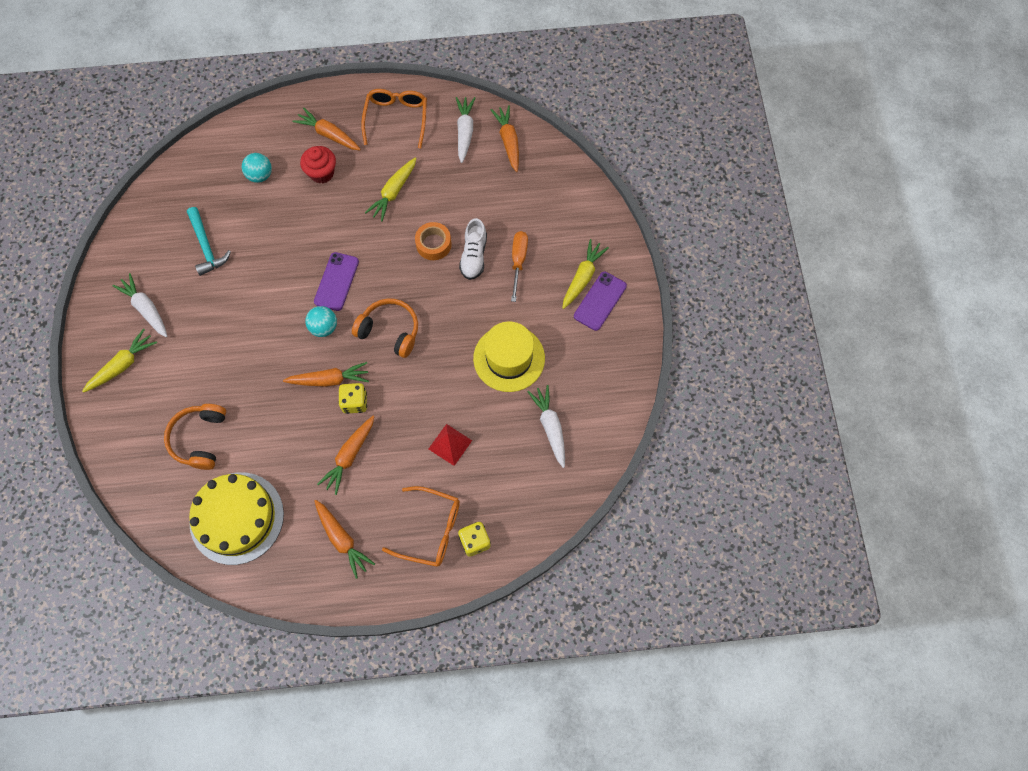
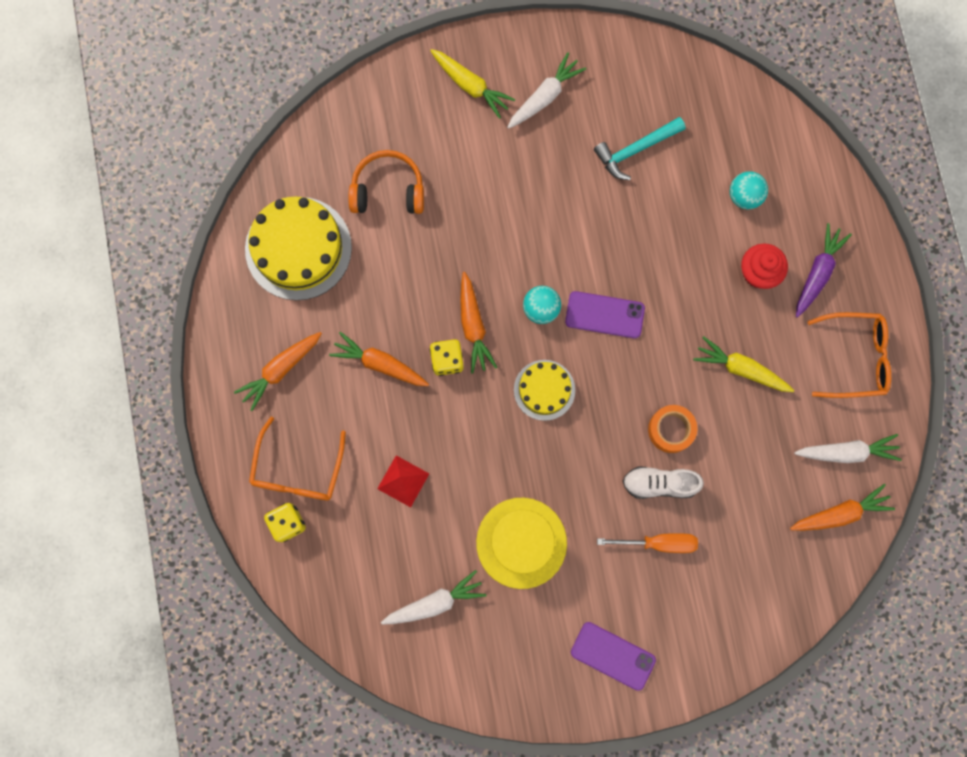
camera: 85 degrees right, 10 degrees up
orange carrot [292,108,361,150] -> purple carrot [796,223,852,318]
orange headphones [352,298,418,358] -> yellow cake [514,360,575,421]
yellow carrot [562,239,609,309] -> none

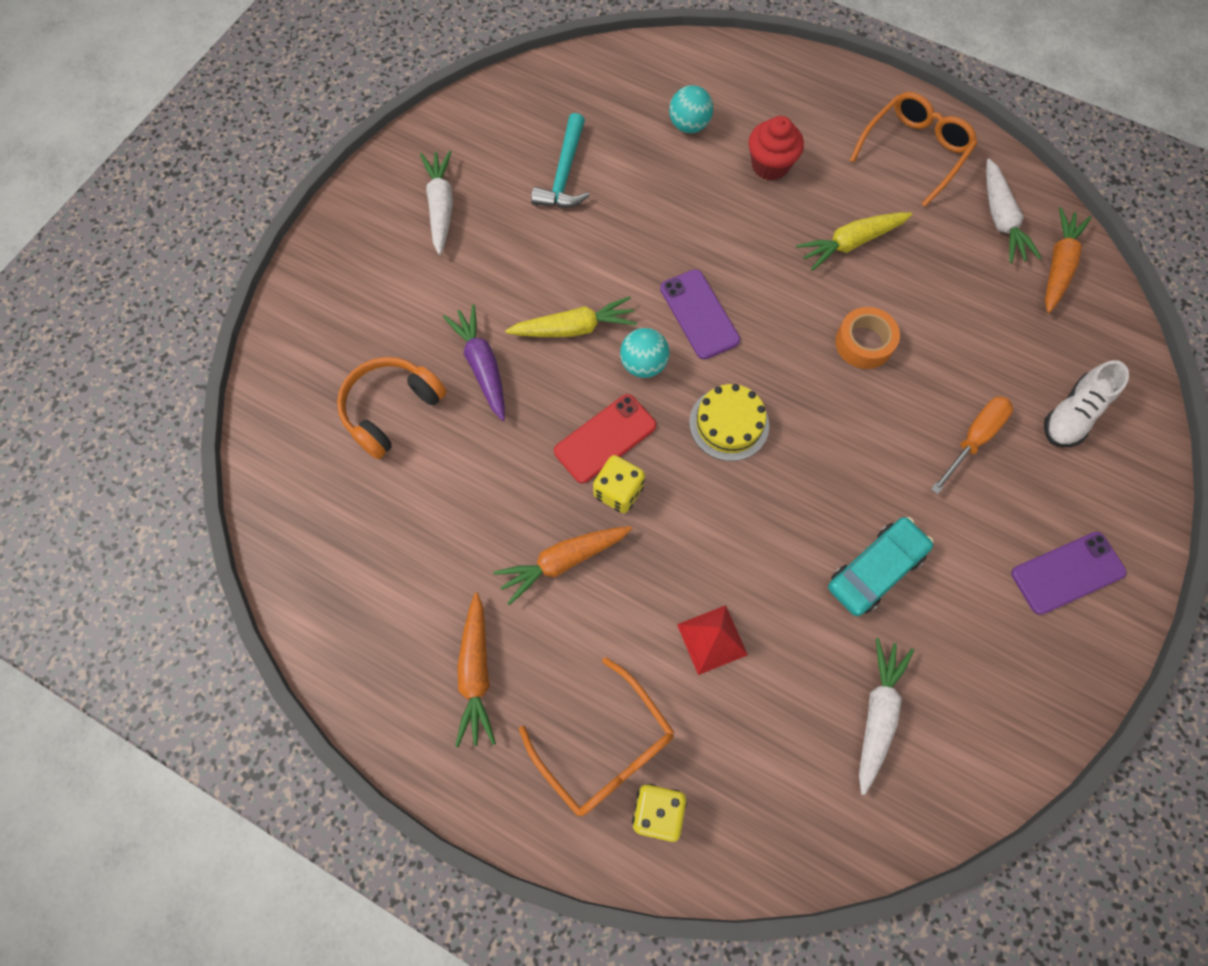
camera: 50 degrees left, 10 degrees down
yellow cake [245,196,352,300] -> none
yellow carrot [430,49,516,119] -> yellow carrot moved to [505,296,637,337]
orange carrot [460,272,498,374] -> red phone [554,394,656,483]
yellow hat [476,498,567,589] -> turquoise car [828,517,933,616]
purple phone [565,291,645,338] -> purple phone turned 75 degrees counterclockwise [660,269,740,360]
white shoe [623,466,704,499] -> white shoe moved to [1044,360,1129,447]
white carrot [794,434,902,463] -> white carrot turned 135 degrees clockwise [986,159,1041,263]
purple carrot [796,223,852,318] -> purple carrot moved to [443,305,505,421]

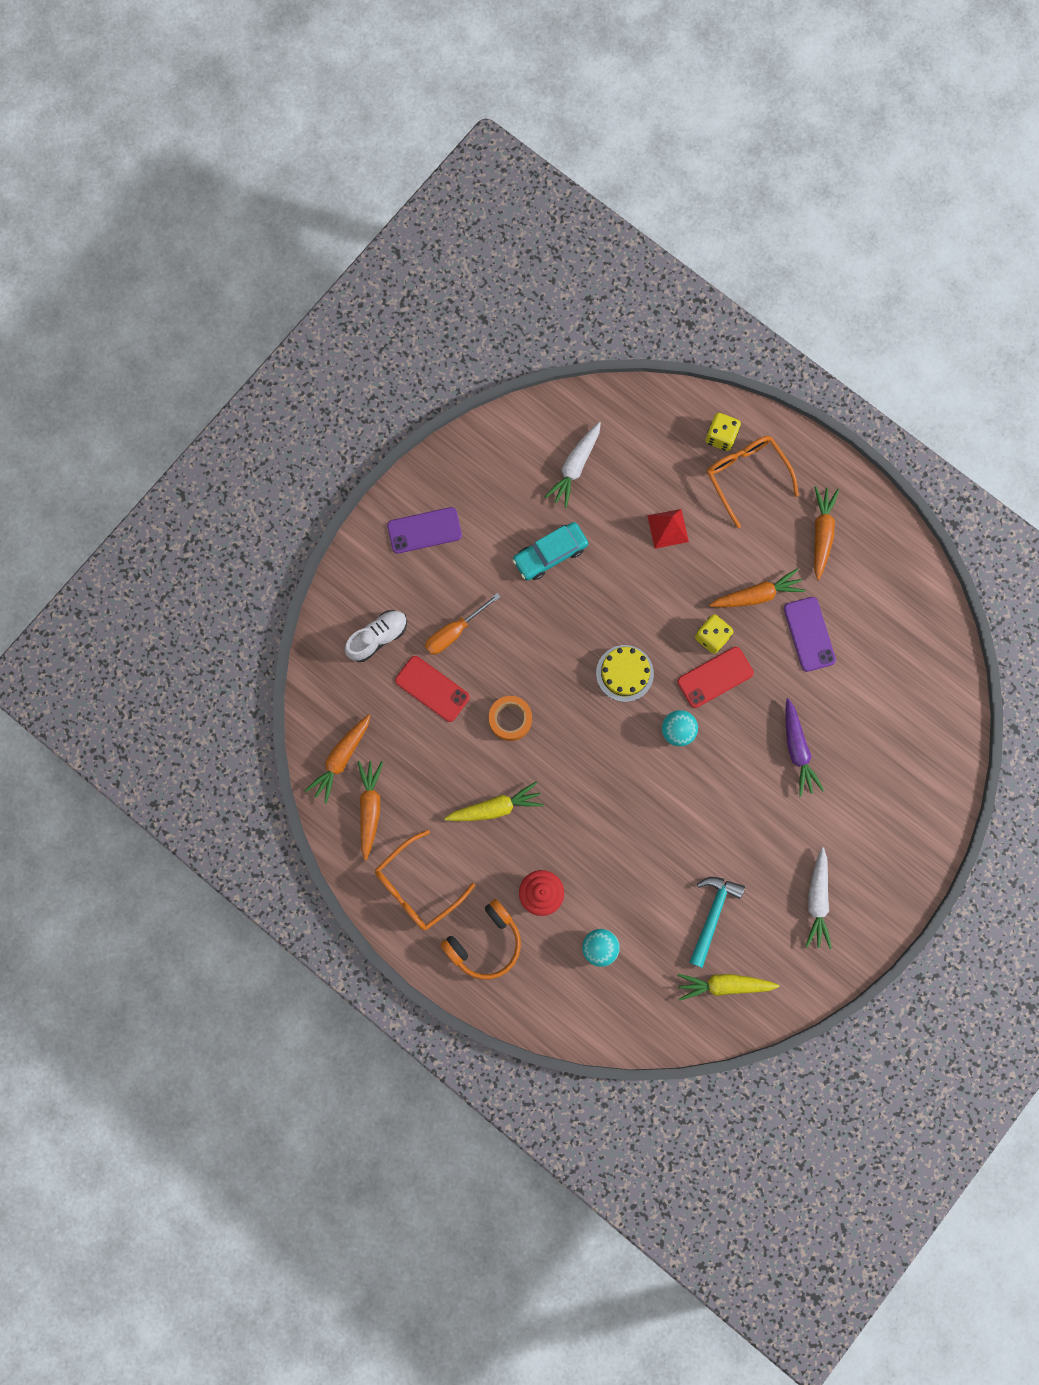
camera: 170 degrees left, 10 degrees up
orange headphones [337,357,447,459] -> orange headphones moved to [440,899,521,980]
yellow carrot [505,296,637,337] -> yellow carrot moved to [678,974,780,1001]
purple phone [660,269,740,360] -> purple phone moved to [784,597,836,672]
white carrot [986,159,1041,263] -> orange carrot [358,761,383,860]
none -> red phone [395,656,470,722]

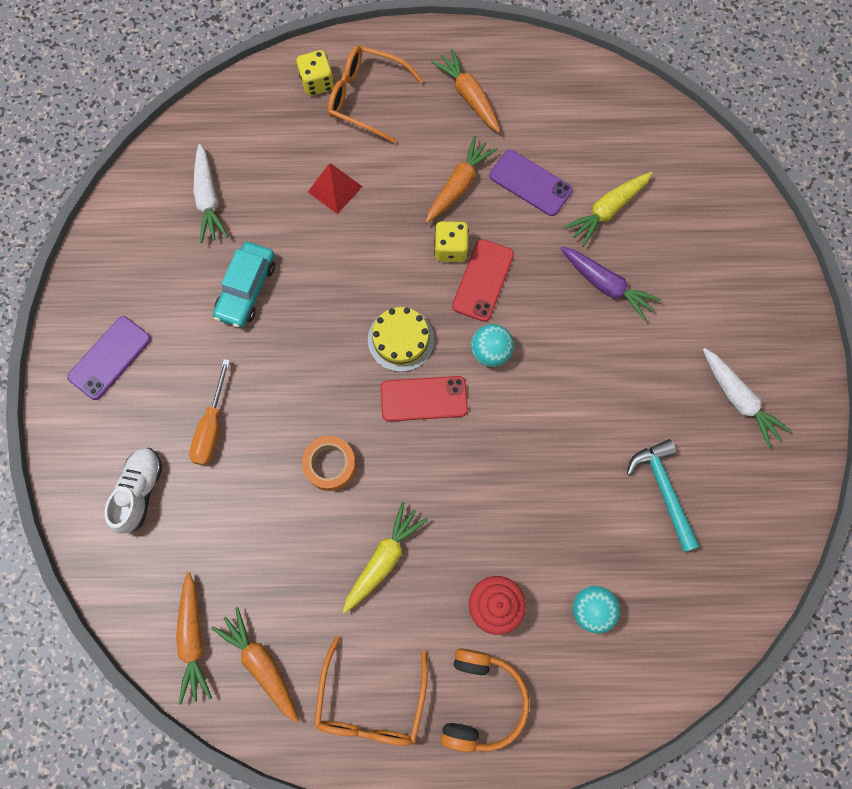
camera: 40 degrees left, 5 degrees down
red phone [395,656,470,722] -> red phone moved to [381,376,468,422]
yellow carrot [678,974,780,1001] -> yellow carrot moved to [564,172,652,247]

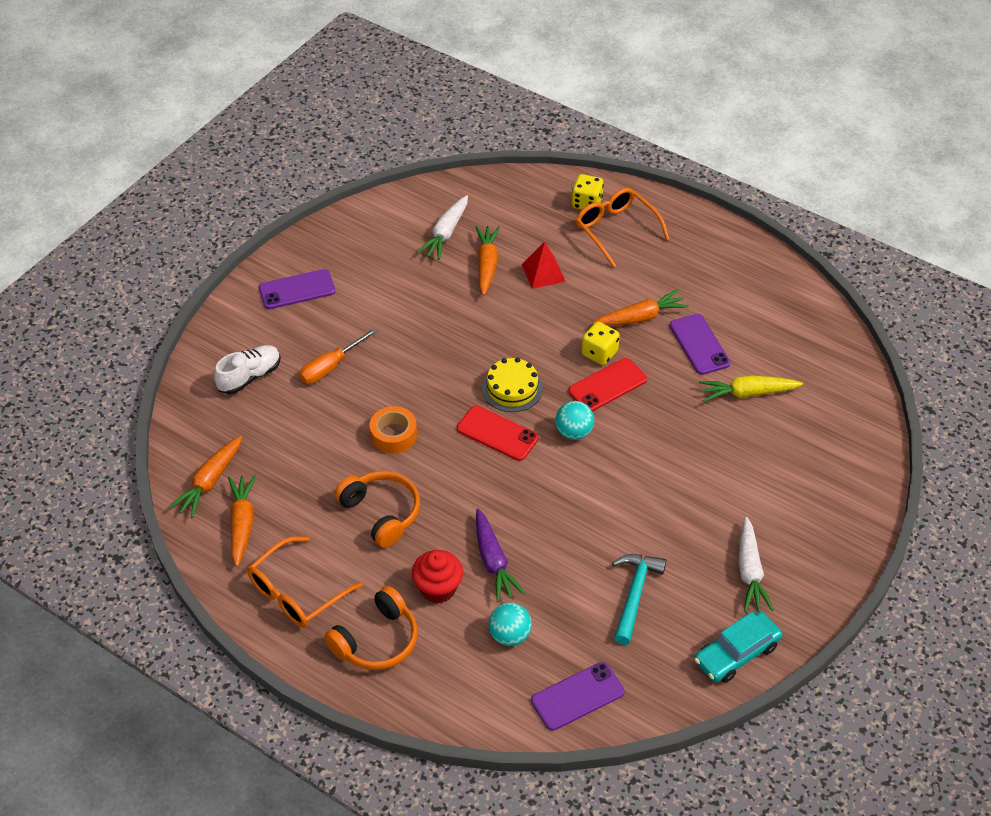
camera: 35 degrees right, 25 degrees down
turquoise car [213,242,275,328] -> turquoise car moved to [694,612,782,683]
yellow carrot [343,502,428,613] -> orange headphones [334,471,420,548]
orange carrot [431,49,500,133] -> orange carrot moved to [476,226,500,296]
purple carrot [560,247,661,321] -> purple carrot moved to [476,509,525,602]
none -> purple phone [531,662,624,731]

